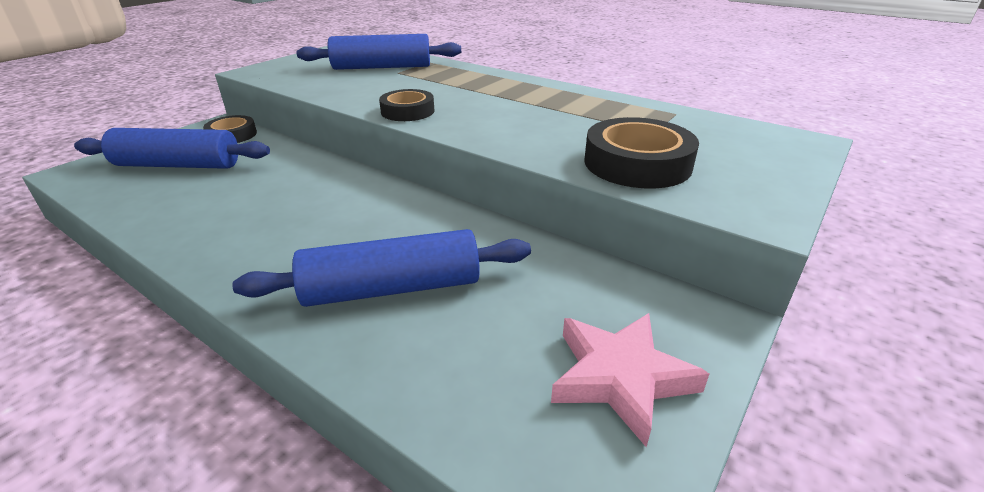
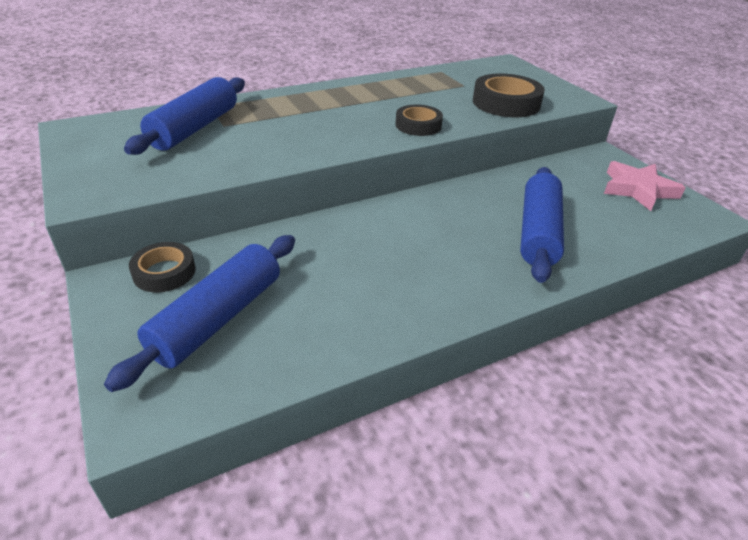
camera: 65 degrees left, 5 degrees up
black tape [379,89,434,121] -> black tape moved to [395,105,443,136]

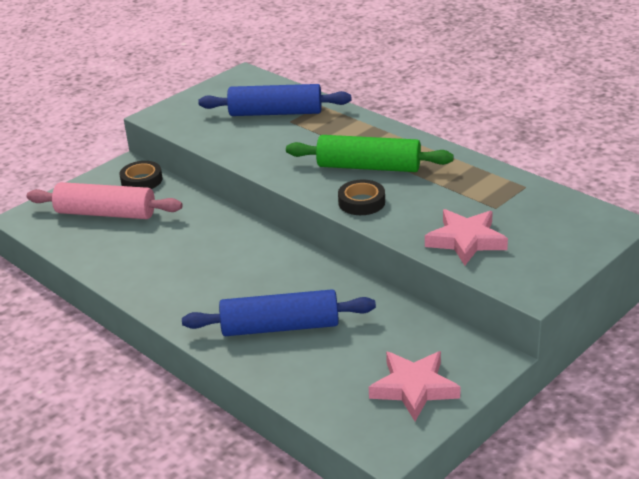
camera: 75 degrees right, 5 degrees down
blue rolling pin [104,235,295,392] -> pink rolling pin [27,182,183,219]
black tape [473,74,545,117] -> pink star [425,209,508,266]
none -> green rolling pin [286,135,454,172]

